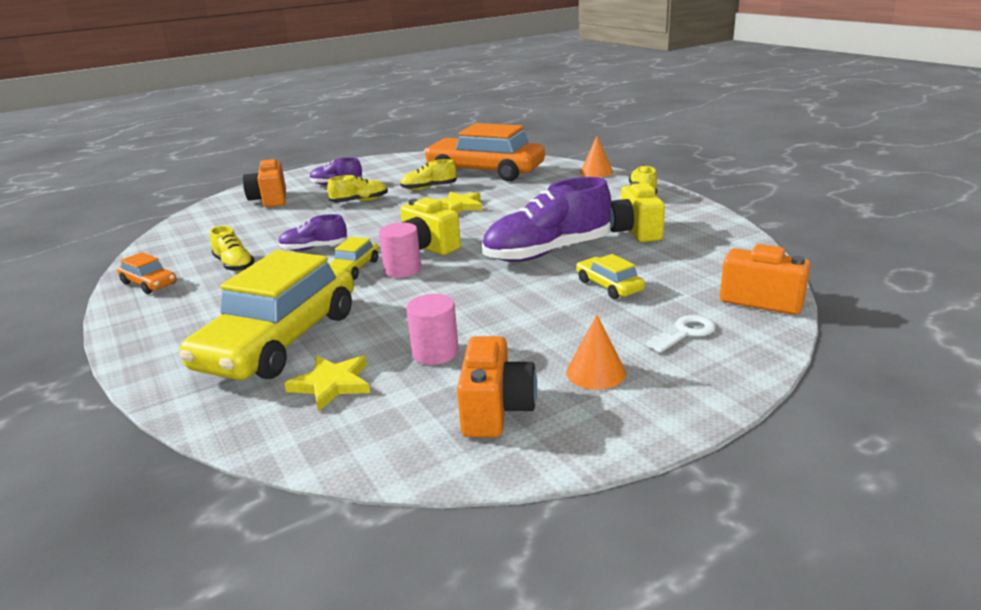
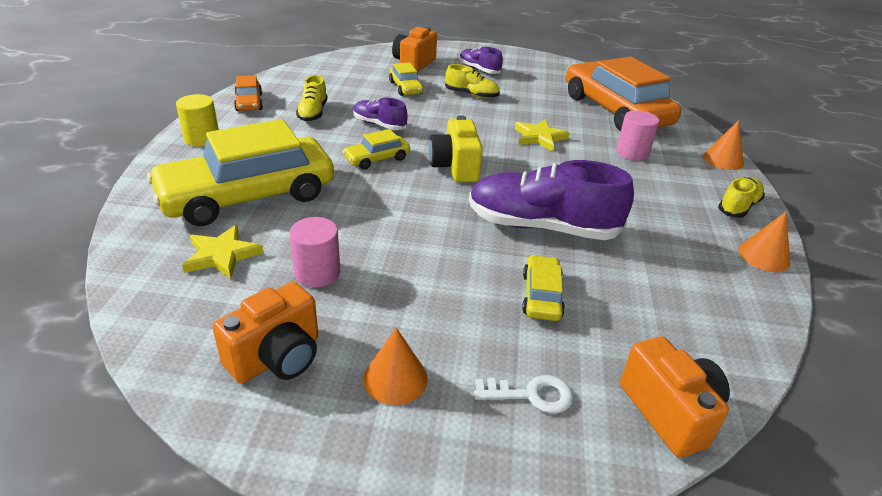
camera: 35 degrees right, 10 degrees up
pink cylinder [379,222,421,278] -> pink cylinder moved to [616,110,659,161]
yellow shoe [400,159,457,190] -> none
yellow camera [610,182,665,242] -> none
none -> yellow cylinder [176,94,219,147]
none -> yellow car [389,62,423,96]
none -> orange cone [739,212,790,272]

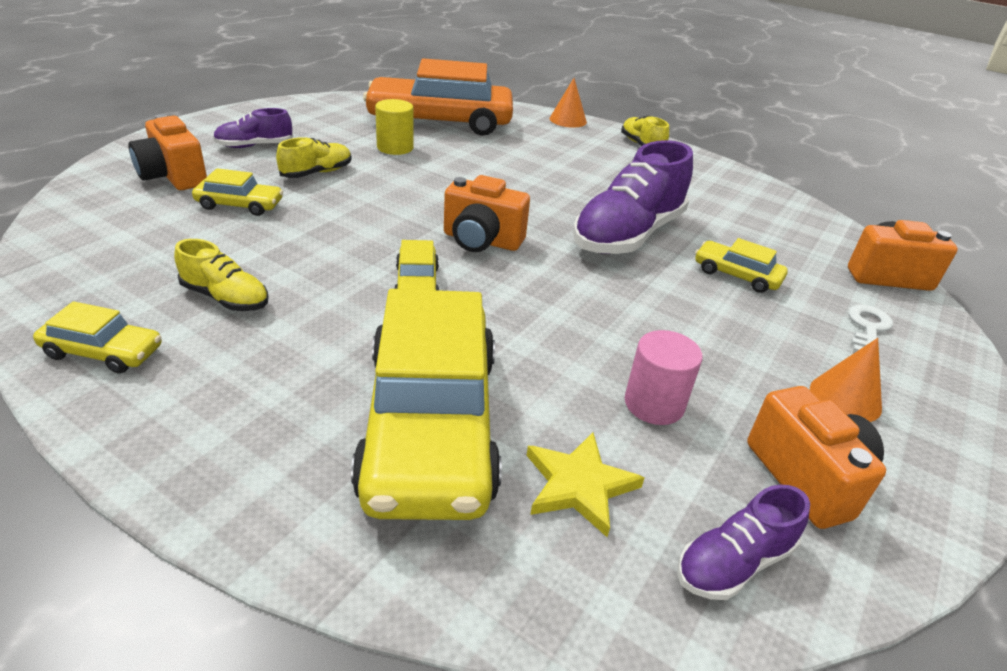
camera: 65 degrees left, 0 degrees up
yellow cylinder [176,94,219,147] -> yellow cylinder moved to [375,99,414,155]
orange car [234,75,263,111] -> yellow car [33,301,162,374]
purple shoe [353,98,408,130] -> purple shoe moved to [677,485,810,600]
yellow camera [429,115,483,182] -> orange camera [444,175,530,252]
yellow star [515,119,569,151] -> none
pink cylinder [616,110,659,161] -> none
orange cone [739,212,790,272] -> none

